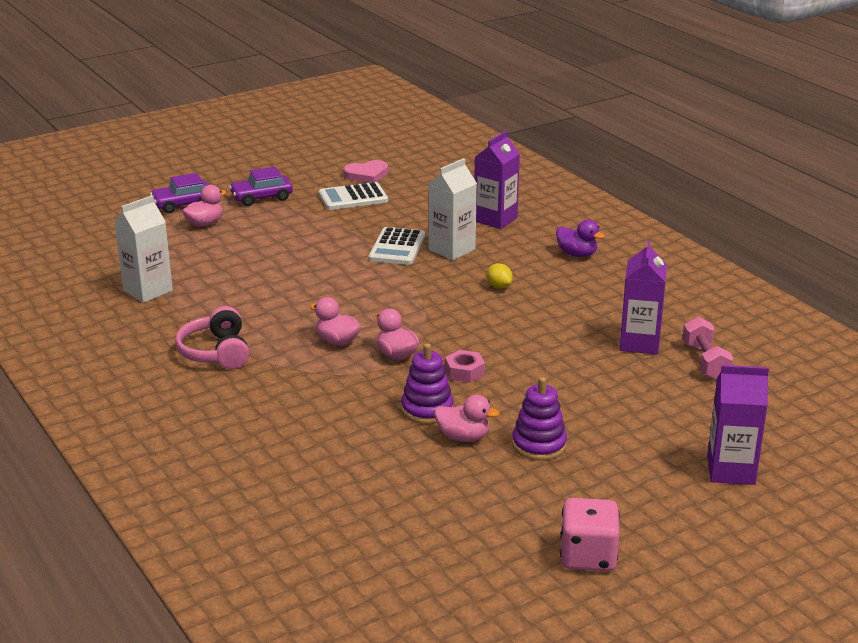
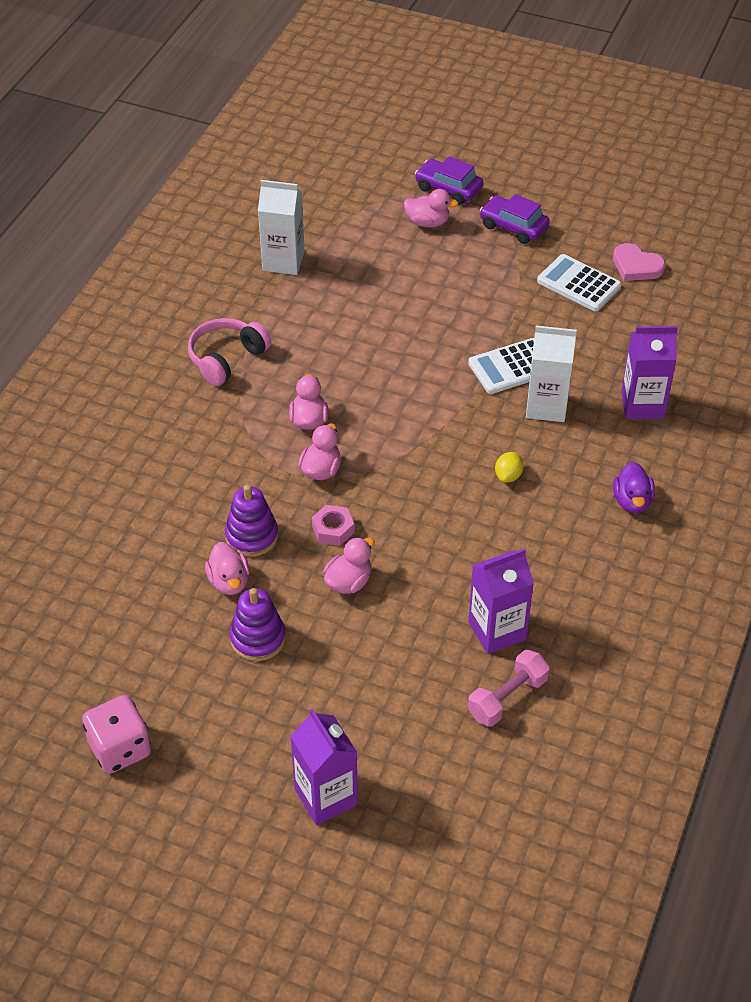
camera: 55 degrees right, 20 degrees up
none -> pink duck [324,537,375,594]

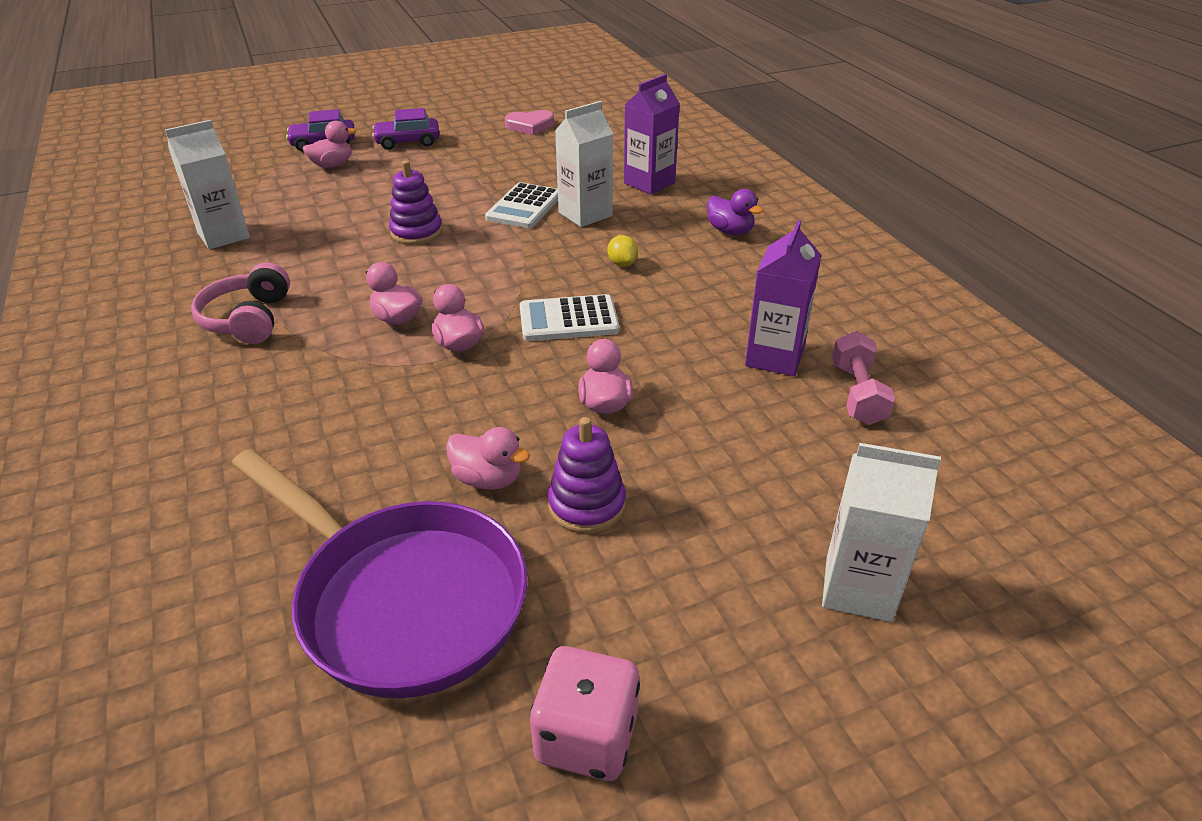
camera: 45 degrees left, 10 degrees down
purple stacking toy [225,485,278,557] -> purple stacking toy moved to [389,160,443,245]
purple carton [290,708,358,825] -> white carton [822,443,941,622]
pink nut [312,505,354,546] -> none
white calculator [537,254,622,311] -> white calculator moved to [520,294,619,341]
none -> purple pan [231,449,528,698]

